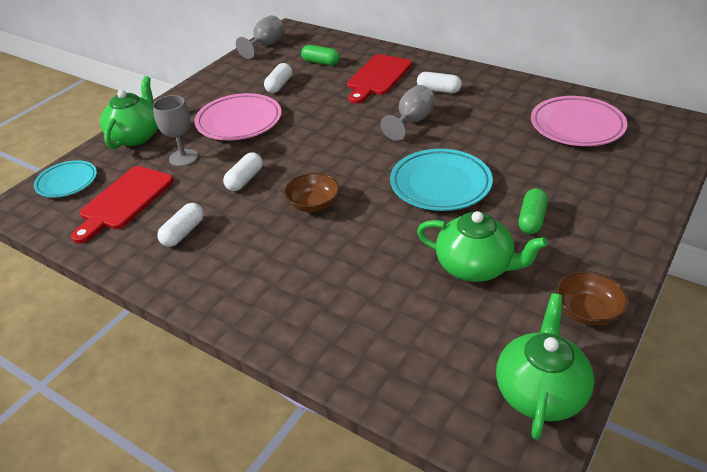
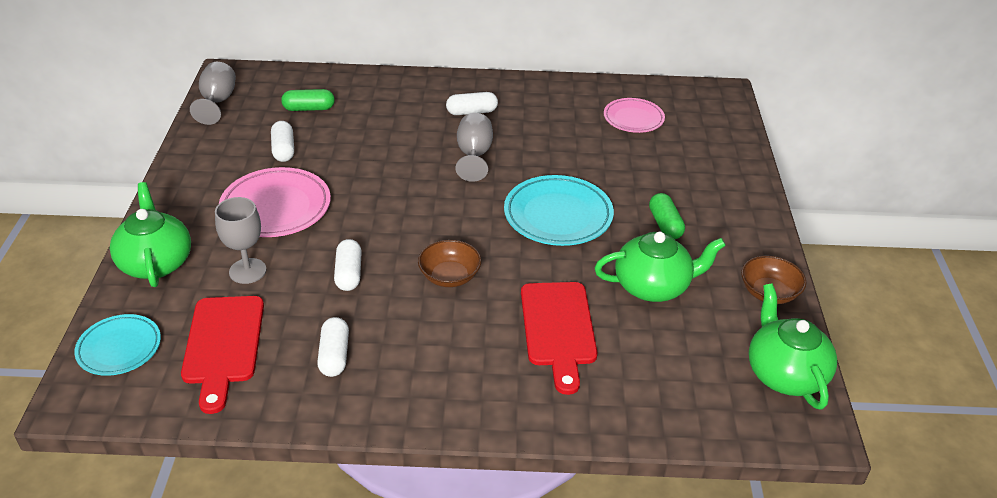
camera: 35 degrees left, 0 degrees up
red cutting board [347,54,412,104] -> red cutting board moved to [521,282,597,395]
pink plate [531,96,627,146] -> pink plate [604,98,665,133], size x0.64

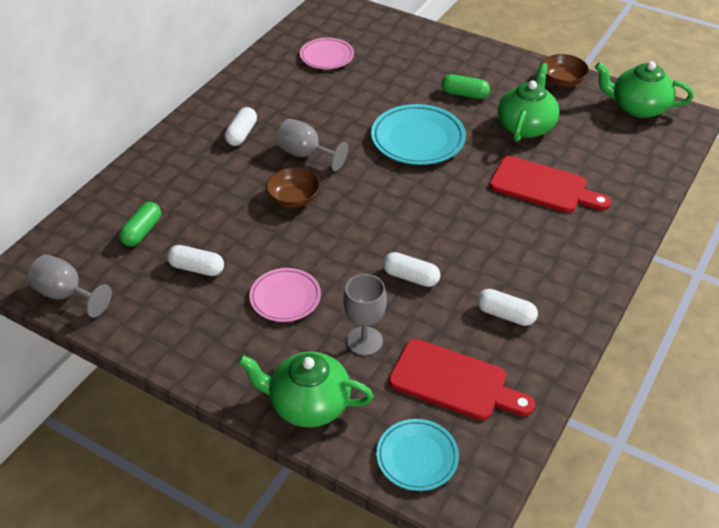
camera: 60 degrees left, 5 degrees up
pink plate [219,167,331,237] -> pink plate [249,268,321,322], size x0.64
brown bowl [418,240,481,287] -> brown bowl moved to [266,167,320,208]

